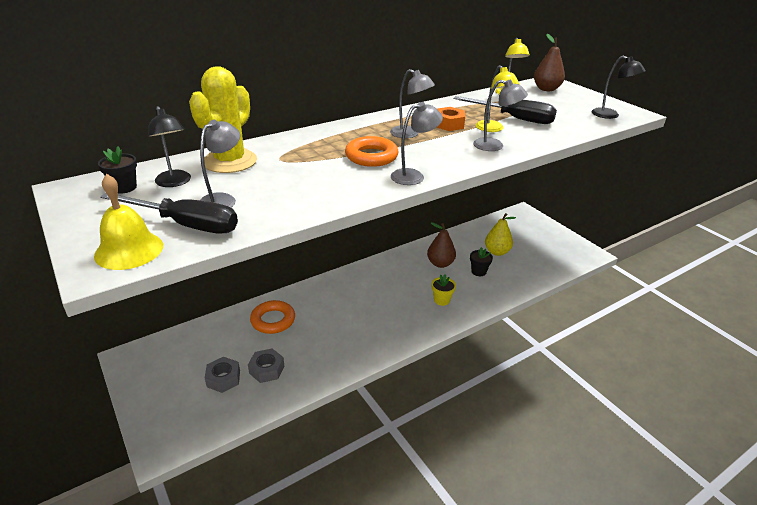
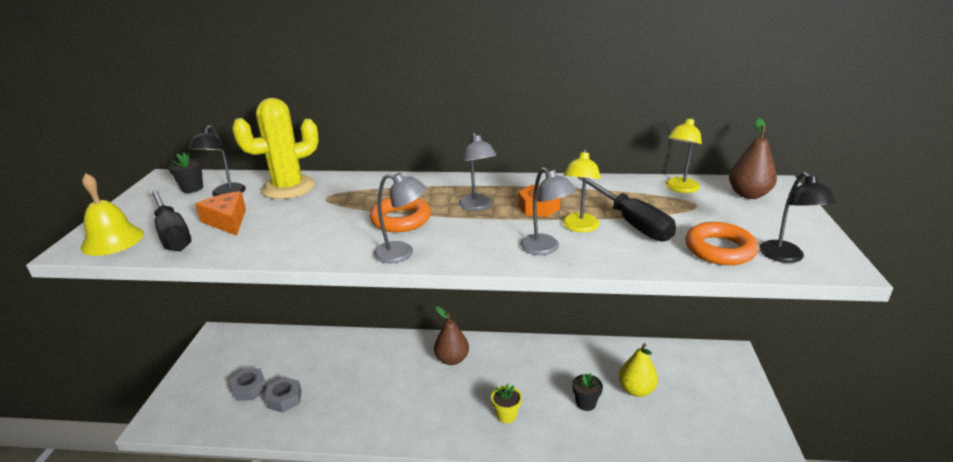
camera: 40 degrees right, 5 degrees down
grey lamp [200,120,240,207] -> orange cheese [195,191,246,236]
orange ring [250,300,295,334] -> orange ring moved to [685,222,758,265]
brown pear [427,222,456,268] -> brown pear moved to [434,306,469,365]

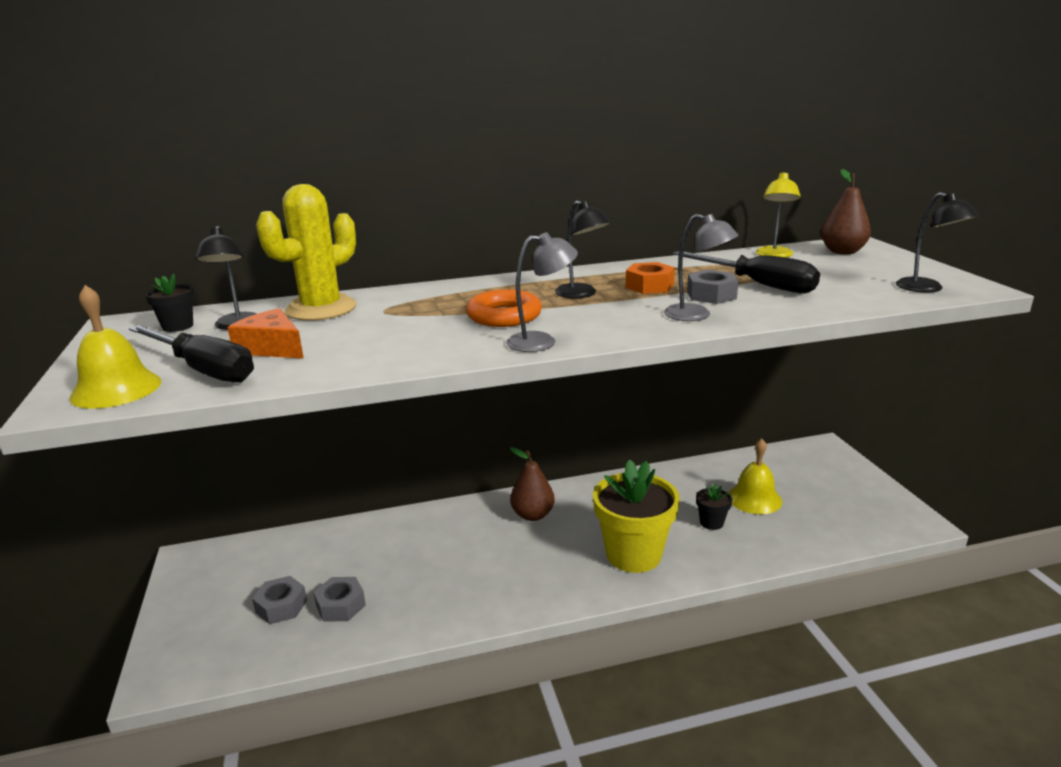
camera: 20 degrees left, 5 degrees down
grey lamp [459,133,497,211] -> black lamp [555,201,611,299]
yellow flower pot [491,384,522,423] -> yellow flower pot [593,459,680,573], size x2.23
yellow lamp [562,149,601,232] -> grey nut [687,270,739,304]
yellow pear [619,343,658,397] -> yellow bell [728,438,782,514]
orange ring [685,222,758,265] -> none

